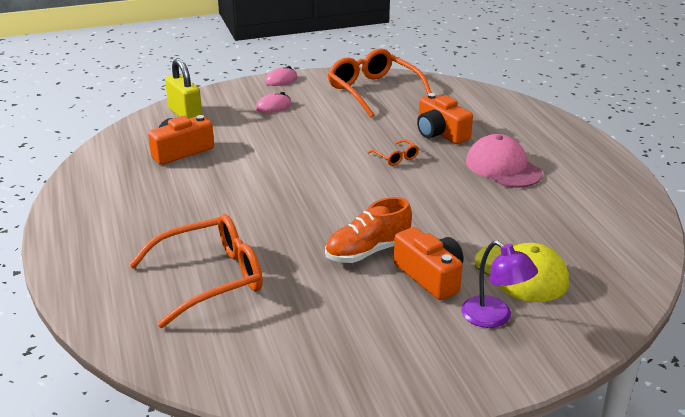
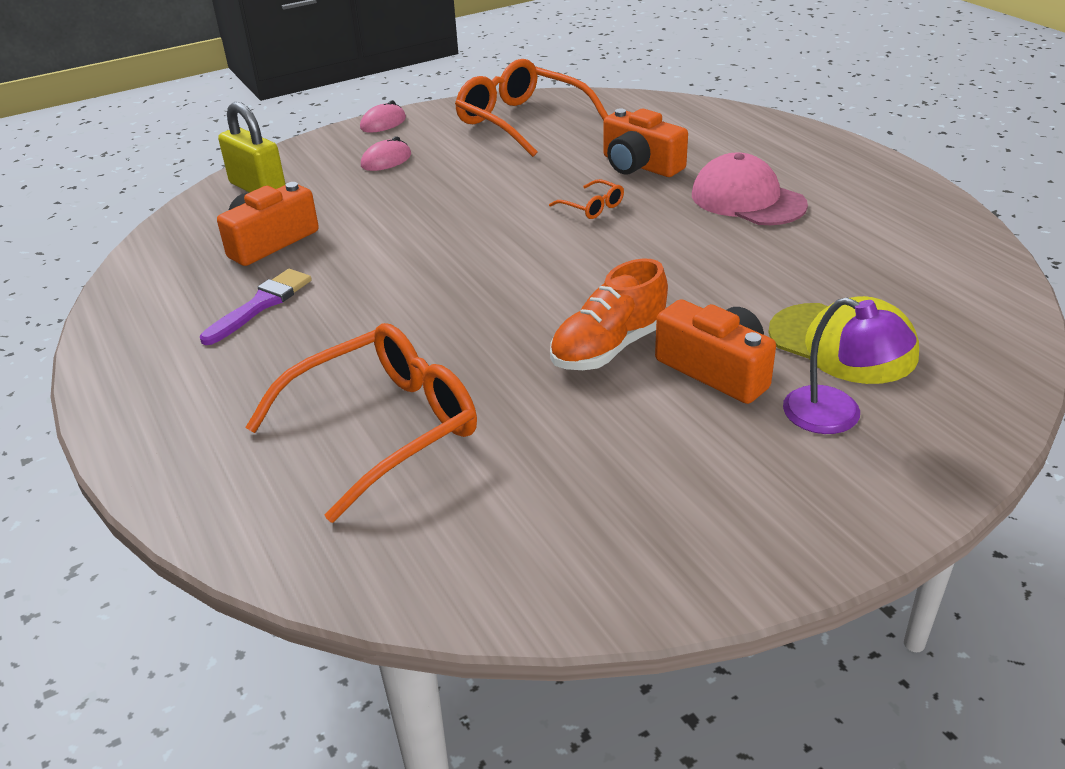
camera: 10 degrees left, 5 degrees up
none -> purple brush [200,269,312,345]

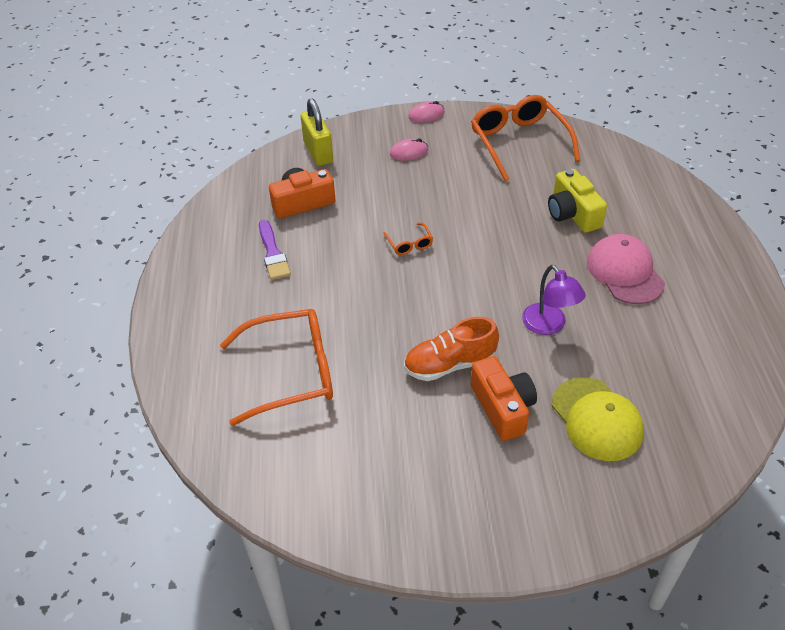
camera: 25 degrees right, 10 degrees up
purple brush [200,269,312,345] -> purple brush turned 105 degrees clockwise [259,220,291,280]
orange glasses [549,179,624,219] -> orange glasses moved to [383,223,433,255]
orange camera [603,109,688,177] -> yellow camera [548,169,607,233]
purple lamp [783,297,917,434] -> purple lamp moved to [522,265,586,335]

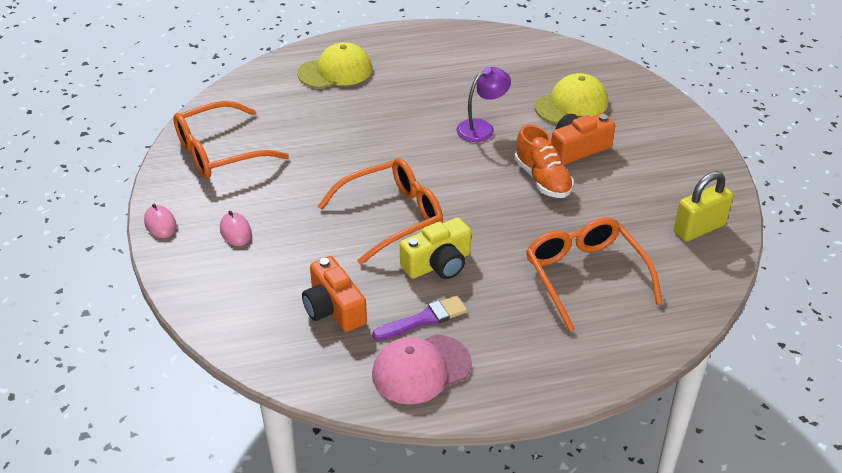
camera: 100 degrees left, 5 degrees down
yellow padlock [301,99,333,166] -> yellow padlock moved to [674,171,733,242]
orange glasses [383,223,433,255] -> orange glasses [317,158,443,265], size x2.35
yellow camera [548,169,607,233] -> yellow camera moved to [400,217,471,279]
pink cap [587,234,665,304] -> pink cap moved to [372,335,472,405]
none -> yellow cap [297,42,372,89]

